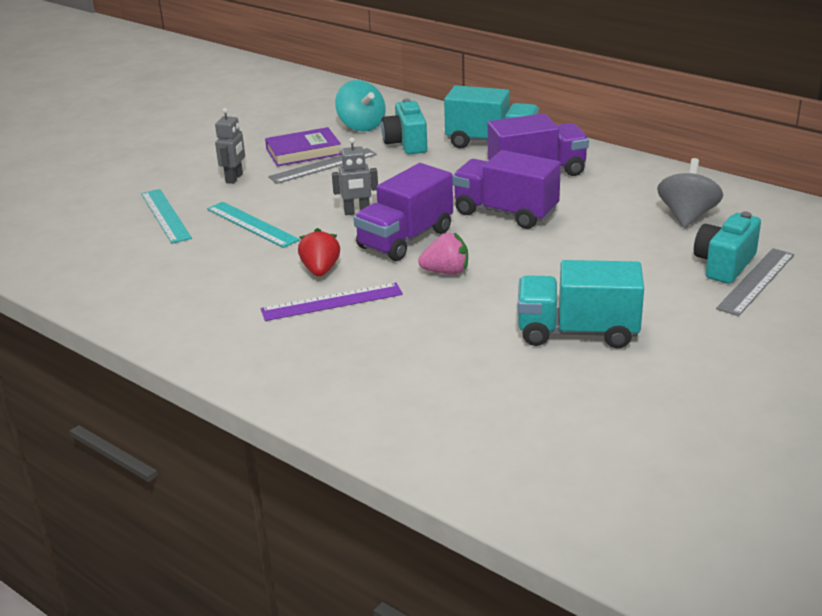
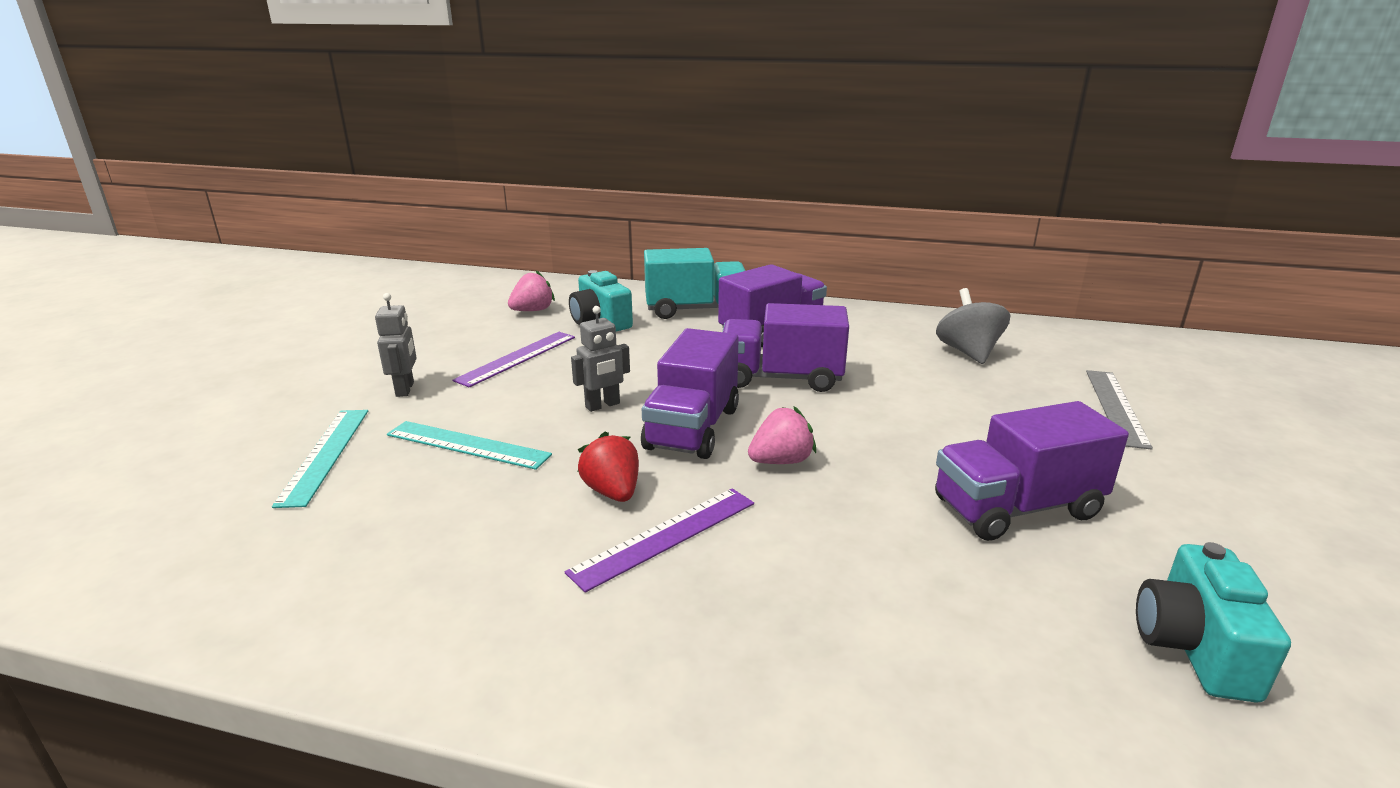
camera: 25 degrees left, 5 degrees down
turquoise ruler [141,189,192,244] -> turquoise ruler turned 45 degrees clockwise [272,410,368,508]
purple book [265,127,342,166] -> none
grey ruler [268,148,377,184] -> purple ruler [452,332,575,387]
turquoise spinning top [335,80,386,132] -> pink strawberry [508,271,555,311]
turquoise truck [517,260,644,349] -> purple truck [935,401,1129,541]
turquoise camera [694,212,761,284] -> turquoise camera moved to [1136,542,1291,703]

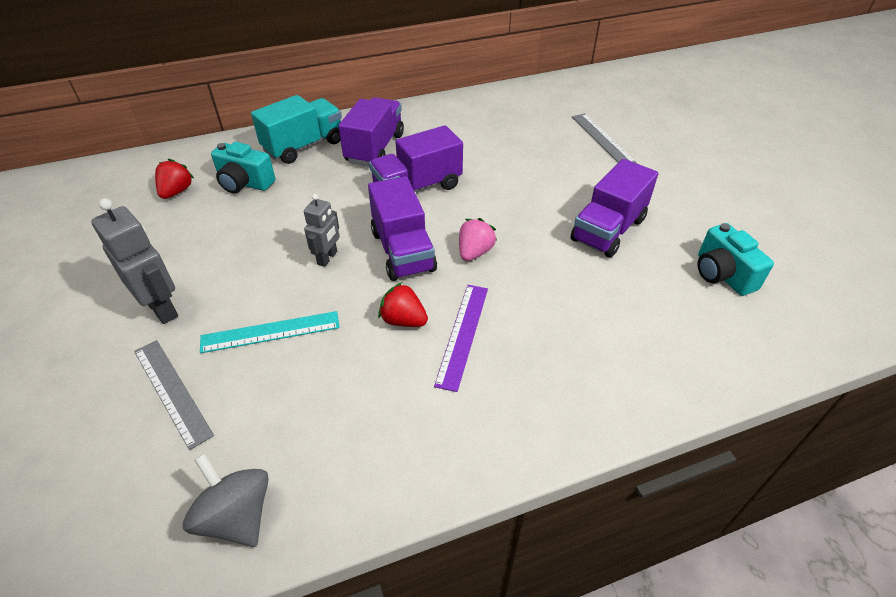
camera: 35 degrees left, 20 degrees up
turquoise ruler [272,410,368,508] -> grey ruler [134,340,214,450]
grey robot [375,293,417,397] -> grey robot [91,198,178,324], size x1.59
purple ruler [452,332,575,387] -> none
pink strawberry [508,271,555,311] -> red strawberry [155,159,194,199]
grey spinning top [936,288,1011,364] -> grey spinning top moved to [183,453,269,547]

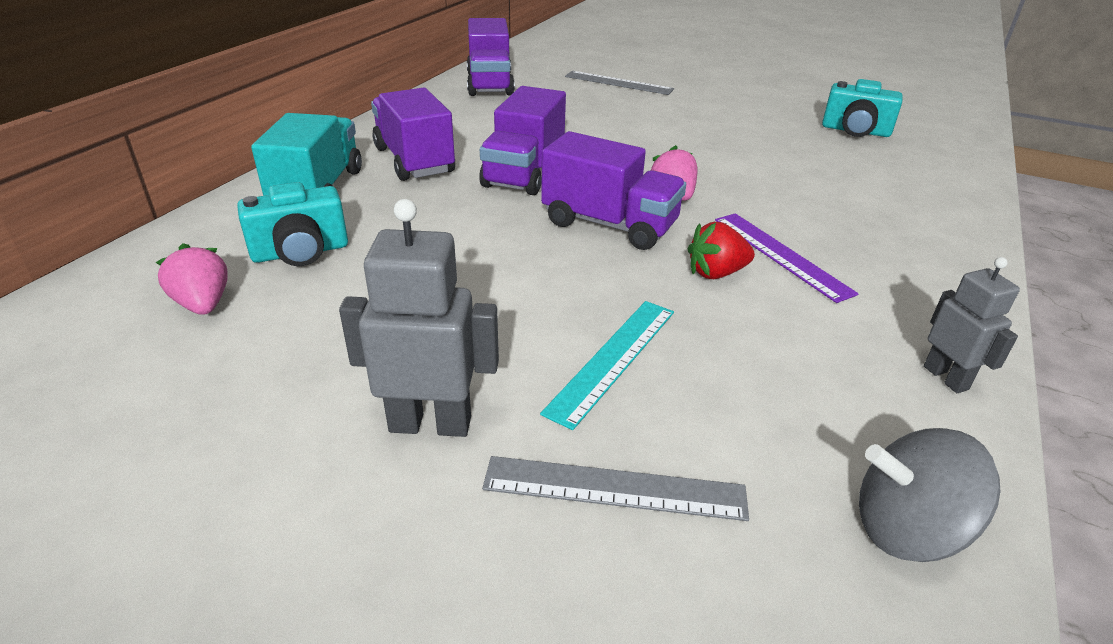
camera: 45 degrees left, 10 degrees down
red strawberry [155,159,194,199] -> pink strawberry [156,243,228,315]
grey robot [304,194,340,267] -> grey robot moved to [924,257,1020,393]
purple truck [571,159,658,257] -> purple truck moved to [467,18,515,96]

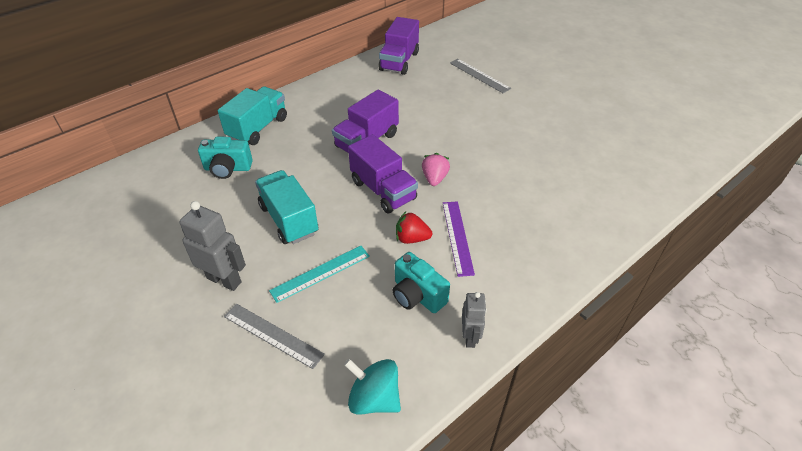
camera: 25 degrees right, 10 degrees up
pink strawberry [156,243,228,315] -> none
purple truck [371,88,455,181] -> none
turquoise camera [822,79,902,137] -> turquoise camera moved to [393,252,450,313]
grey spinning top [859,428,1000,562] -> turquoise spinning top [344,359,401,415]
none -> turquoise truck [255,170,318,244]

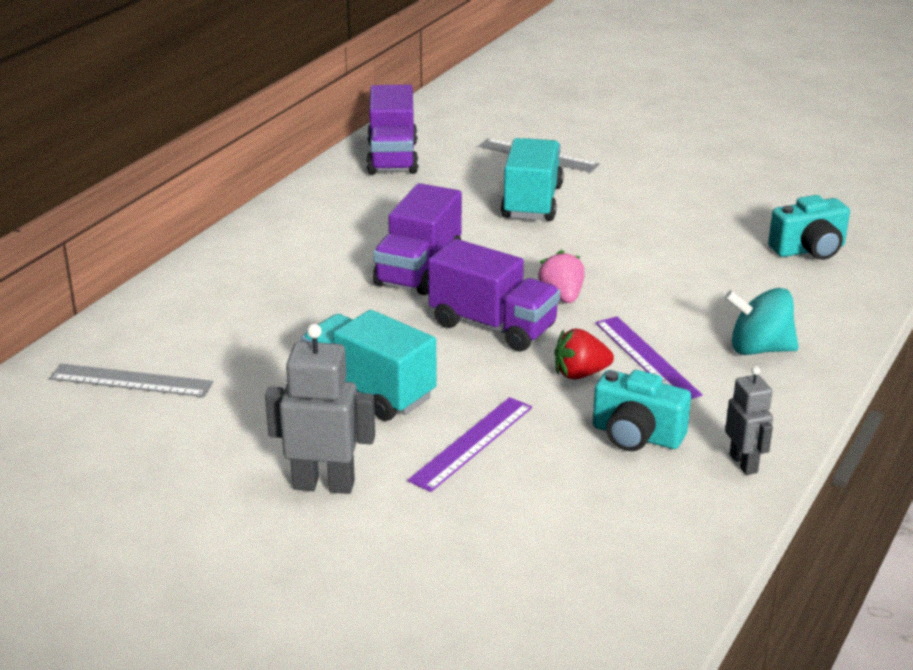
camera: 20 degrees left, 15 degrees down
turquoise camera [198,137,253,179] -> turquoise camera moved to [768,195,850,260]
turquoise truck [218,86,287,145] -> turquoise truck moved to [501,138,564,221]
grey ruler [224,304,325,369] -> grey ruler moved to [49,364,213,397]
turquoise ruler [269,246,370,303] -> purple ruler [408,397,532,492]
turquoise spinning top [344,359,401,415] -> turquoise spinning top moved to [725,288,799,355]

